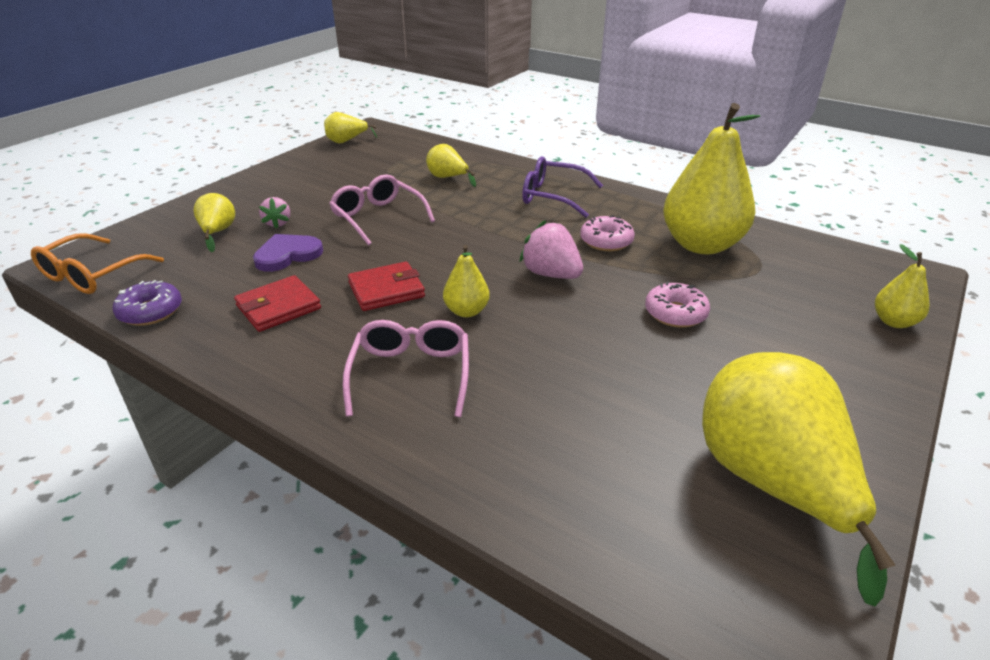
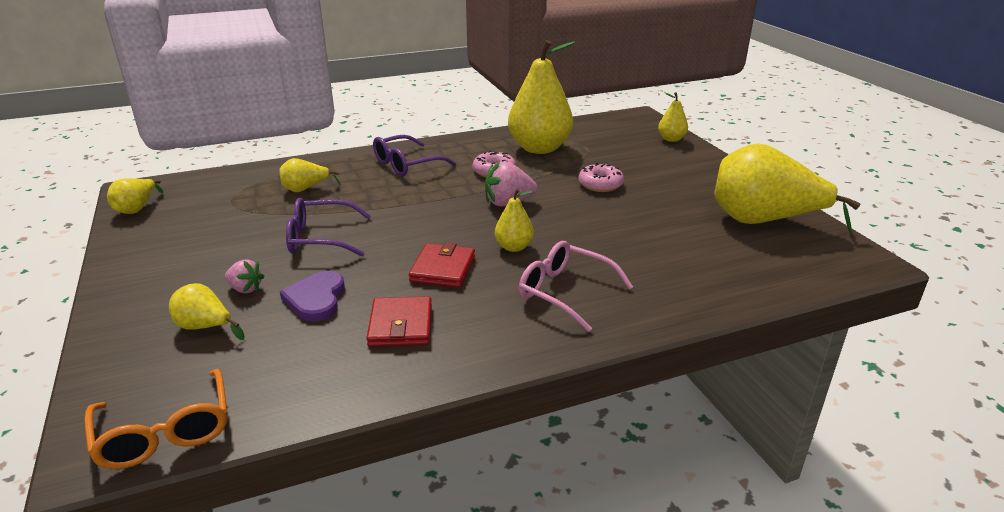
camera: 55 degrees left, 5 degrees down
purple donut [113,280,182,326] -> none
pink glasses [329,174,435,246] -> purple glasses [286,198,371,256]

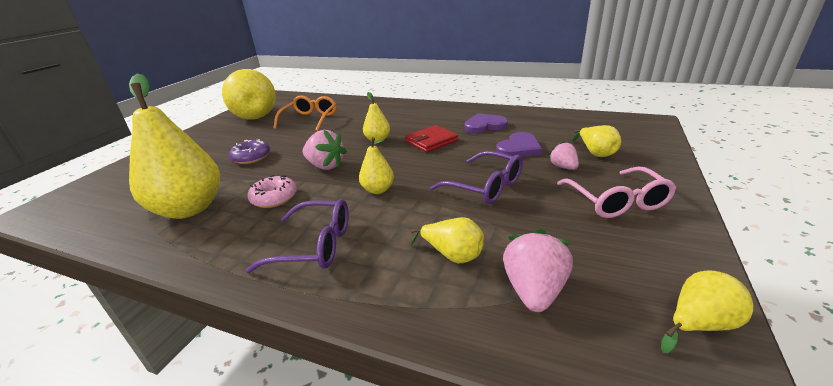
camera: 135 degrees left, 0 degrees up
orange glasses [84,369,227,469] -> orange glasses moved to [273,95,337,131]
red wallet [367,296,432,347] -> purple heart [464,113,508,133]
pink glasses [519,241,633,332] -> pink glasses moved to [557,167,676,218]
pink donut [579,163,624,192] -> purple donut [229,139,270,164]
yellow pear [658,92,688,142] -> yellow pear moved to [359,137,394,194]
none -> pink strawberry [503,229,573,312]

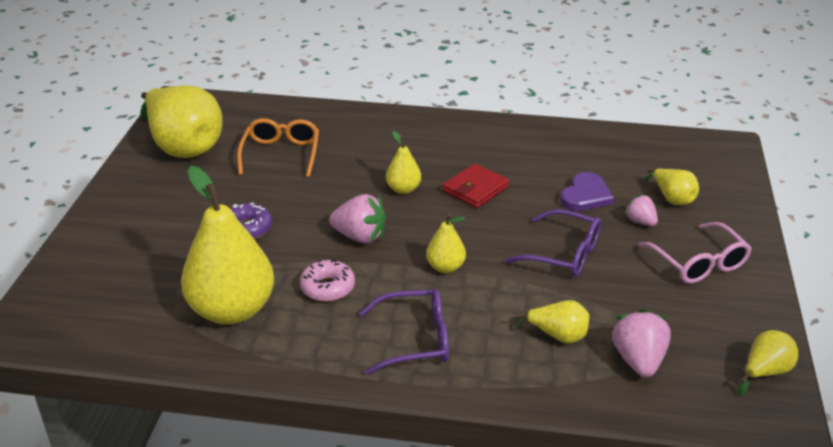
camera: 15 degrees left, 5 degrees up
purple heart [464,113,508,133] -> none

